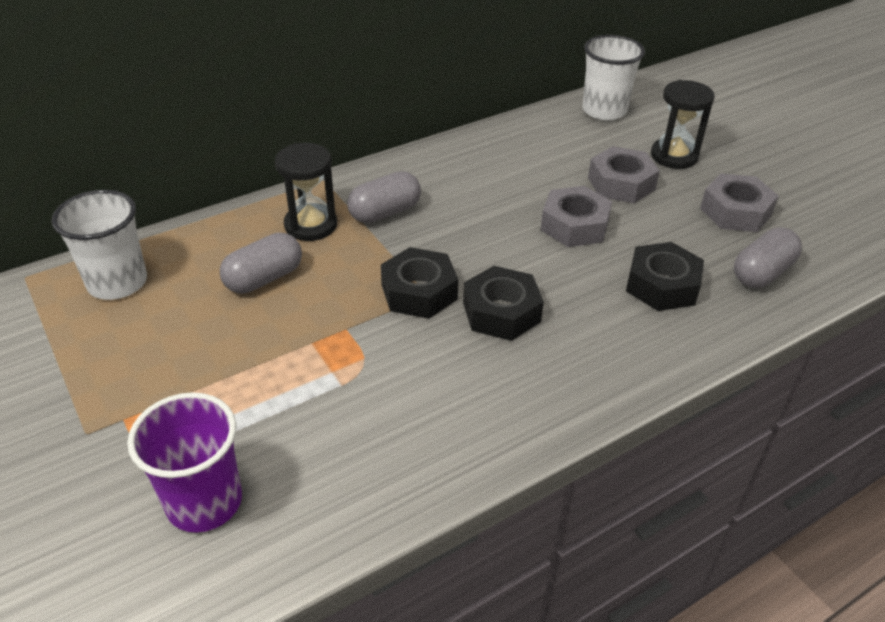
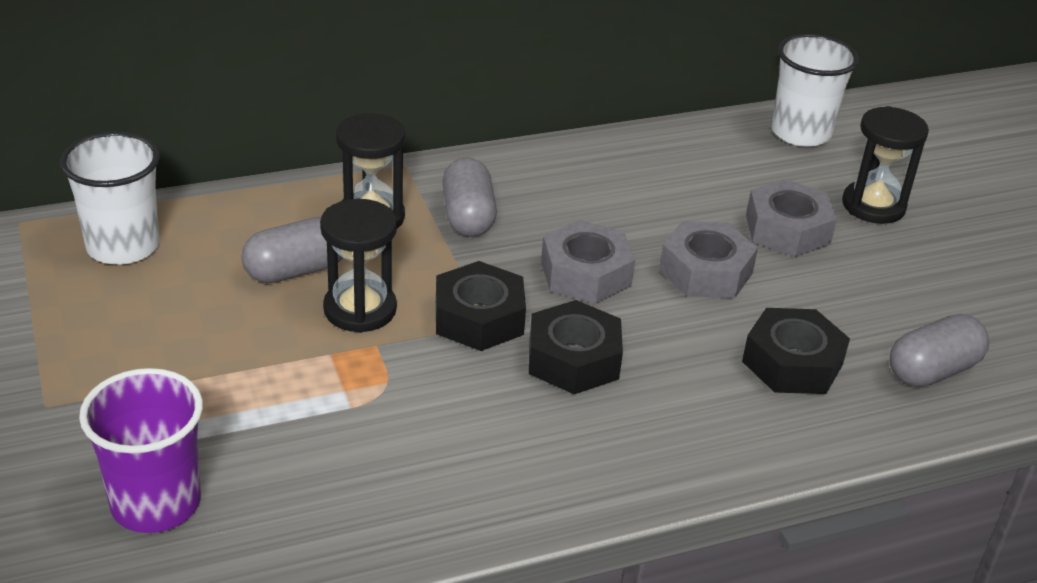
camera: 10 degrees right, 5 degrees down
grey capsule [347,171,421,223] -> grey capsule turned 75 degrees counterclockwise [442,157,497,237]
grey nut [700,173,779,232] -> grey nut moved to [541,220,635,304]
none -> black hourglass [320,199,397,333]

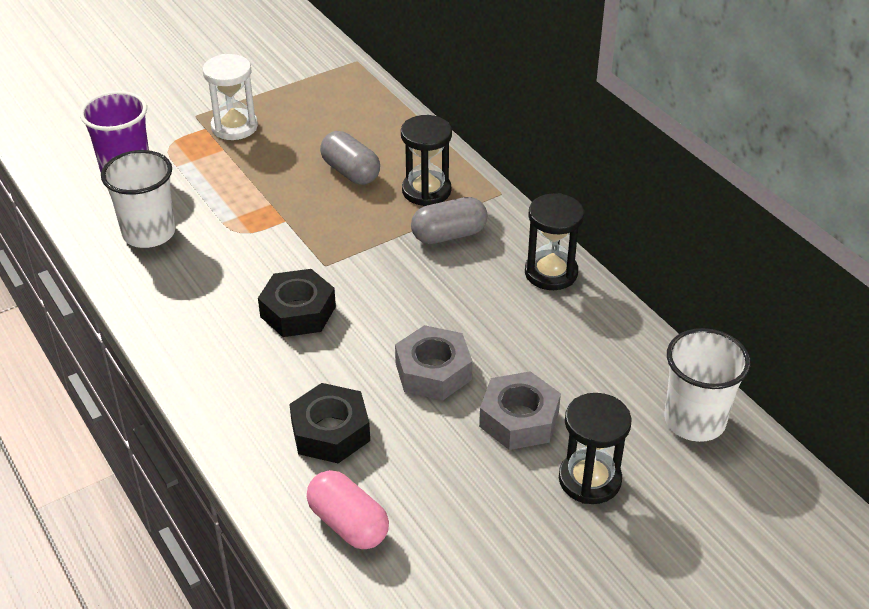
camera: 80 degrees right, 5 degrees up
white cup [60,132,160,265] -> white cup moved to [101,150,175,248]
black hourglass [320,199,397,333] -> black hourglass moved to [525,193,584,290]
black nut [436,261,526,351] -> none
grey nut [541,220,635,304] -> none
grey capsule [890,314,989,387] -> pink capsule [307,470,389,549]
none -> white hourglass [203,54,258,140]

